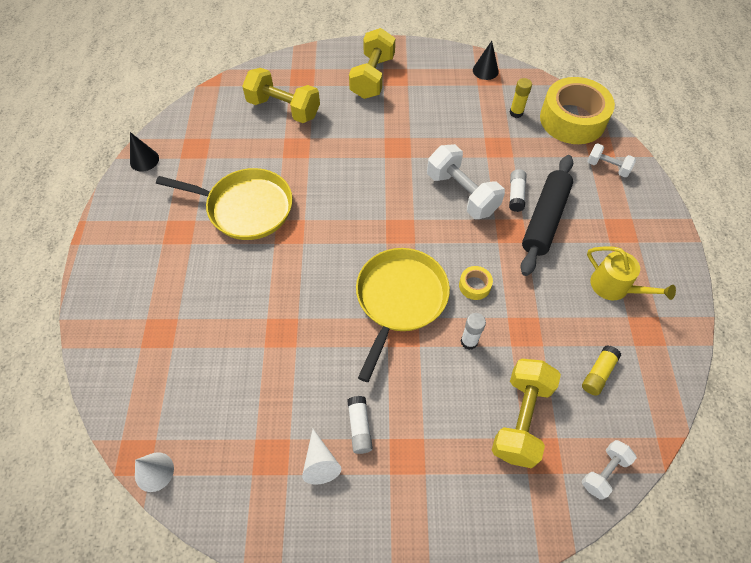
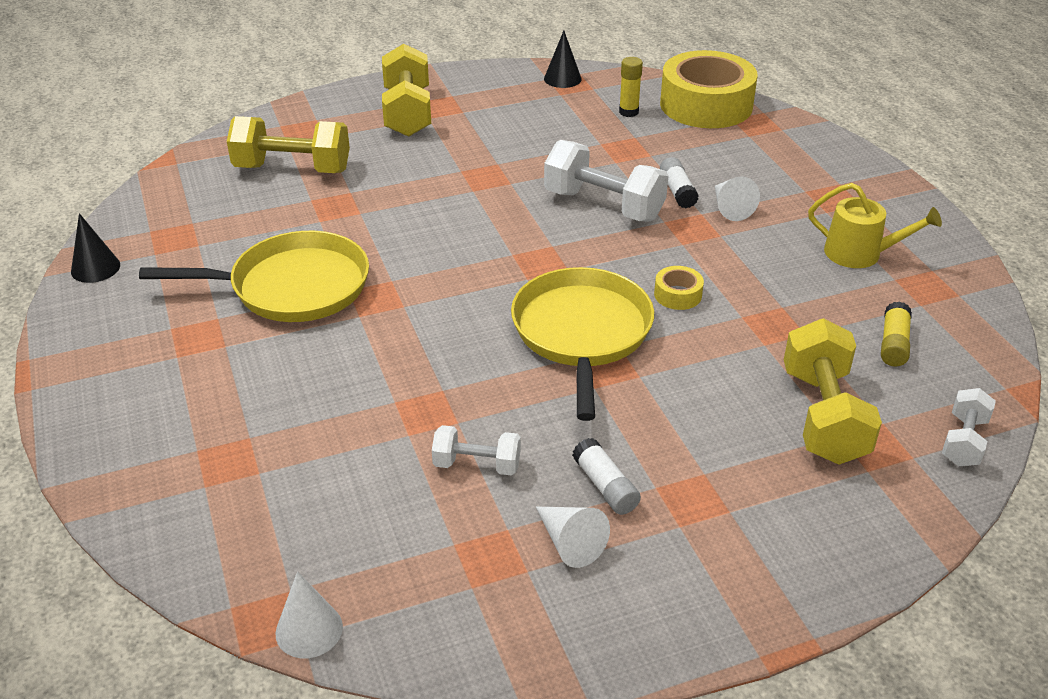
camera: 20 degrees left, 20 degrees down
white glue stick [461,313,486,350] -> none
black rolling pin [520,155,573,276] -> white cone [715,176,760,221]
white dumbbell [587,143,636,177] -> white dumbbell moved to [432,425,521,476]

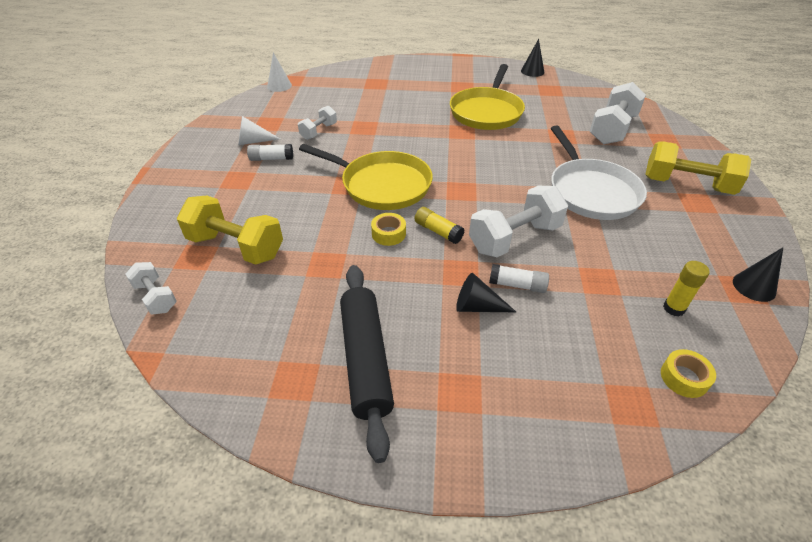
camera: 115 degrees right, 5 degrees up
yellow dumbbell [227,116,350,173] -> white dumbbell [590,82,646,144]
yellow tape [660,50,758,128] -> yellow tape [661,349,716,398], size x0.41
white cone [715,176,760,221] -> black cone [456,273,516,312]
yellow watering can [808,183,942,268] -> black rolling pin [340,265,394,463]
yellow glue stick [881,302,912,366] -> yellow glue stick moved to [415,207,464,244]
none -> white pan [551,125,647,220]

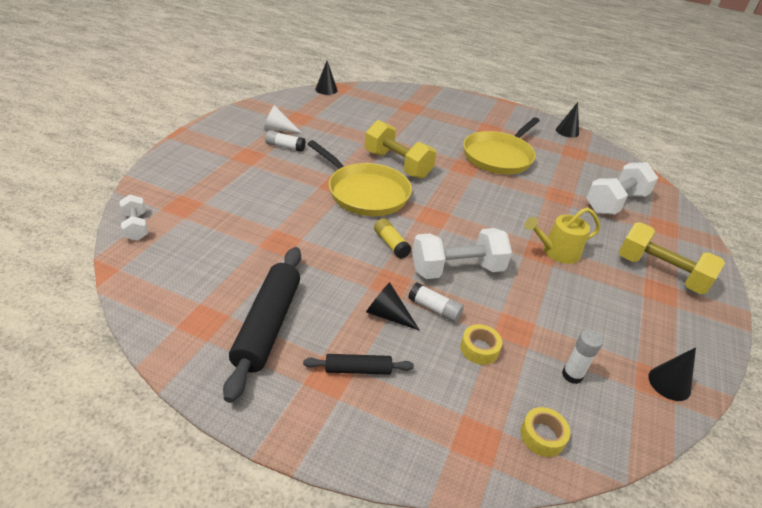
camera: 15 degrees right, 5 degrees down
yellow dumbbell [177,195,283,265] -> yellow dumbbell moved to [365,120,436,179]
white cone [267,53,292,92] -> black cone [315,61,338,95]
white dumbbell [298,106,337,140] -> none
yellow tape [371,213,406,246] -> yellow tape moved to [460,324,502,365]
white pan [551,125,647,220] -> yellow watering can [524,207,600,264]
yellow glue stick [663,261,710,317] -> white glue stick [562,330,603,384]
none -> black rolling pin [303,354,414,375]

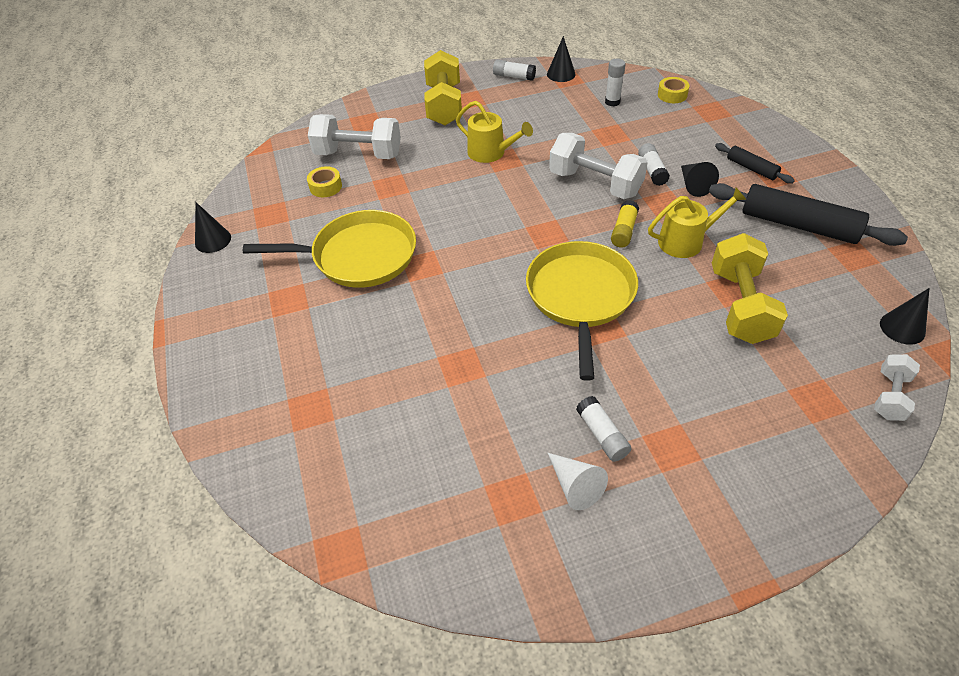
camera: 125 degrees left, 10 degrees up
black rolling pin [223,247,301,403] -> black rolling pin turned 60 degrees clockwise [709,183,908,246]
black cone [315,61,338,95] -> black cone moved to [880,288,929,344]
yellow dumbbell [365,120,436,179] -> yellow dumbbell moved to [712,233,788,344]
yellow tape [460,324,502,365] -> yellow tape moved to [307,166,342,197]
none -> white glue stick [493,59,536,81]
none -> yellow watering can [648,188,747,258]

